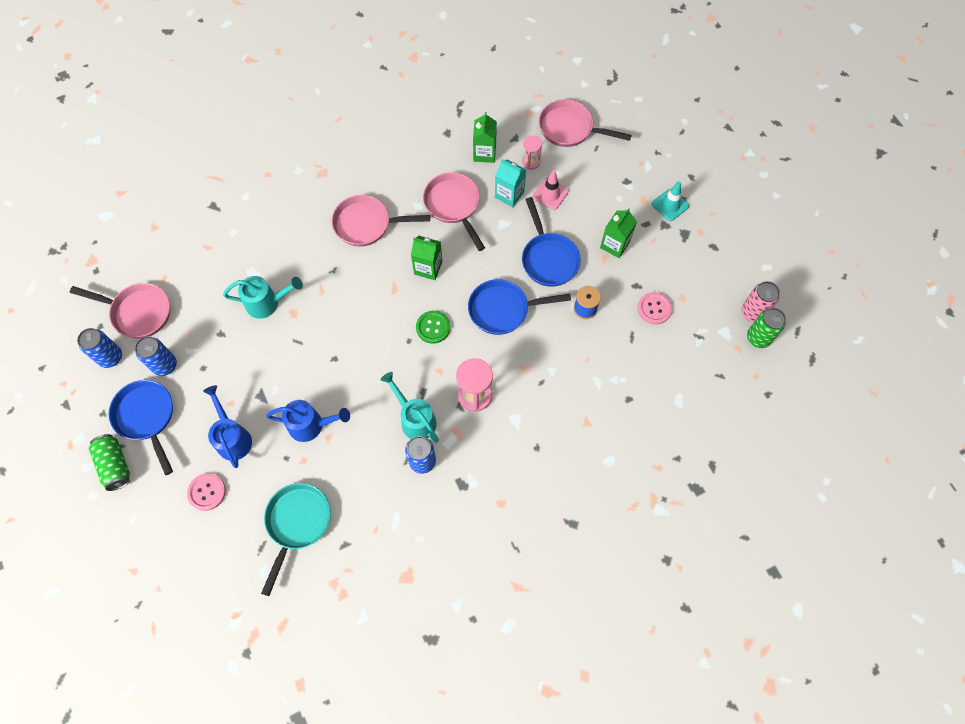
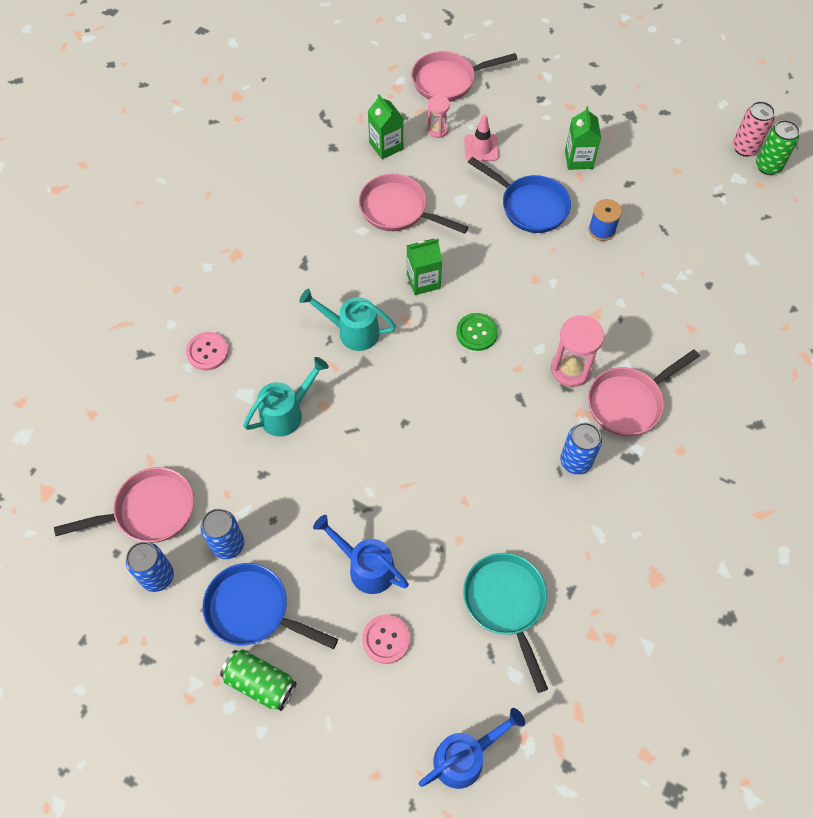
camera: 35 degrees left, 5 degrees down
blue watering can [266,400,350,442] -> blue watering can moved to [419,708,525,789]
pink pan [332,195,430,247] -> pink pan moved to [588,349,700,436]
turquoise watering can [381,372,439,443] -> turquoise watering can moved to [299,289,396,351]
blue pan [468,279,571,335] -> none
turquoise carton [495,159,526,207] -> none
pink button [637,292,672,324] -> pink button moved to [186,332,229,371]
turquoise traffic cone [652,181,689,221] -> none

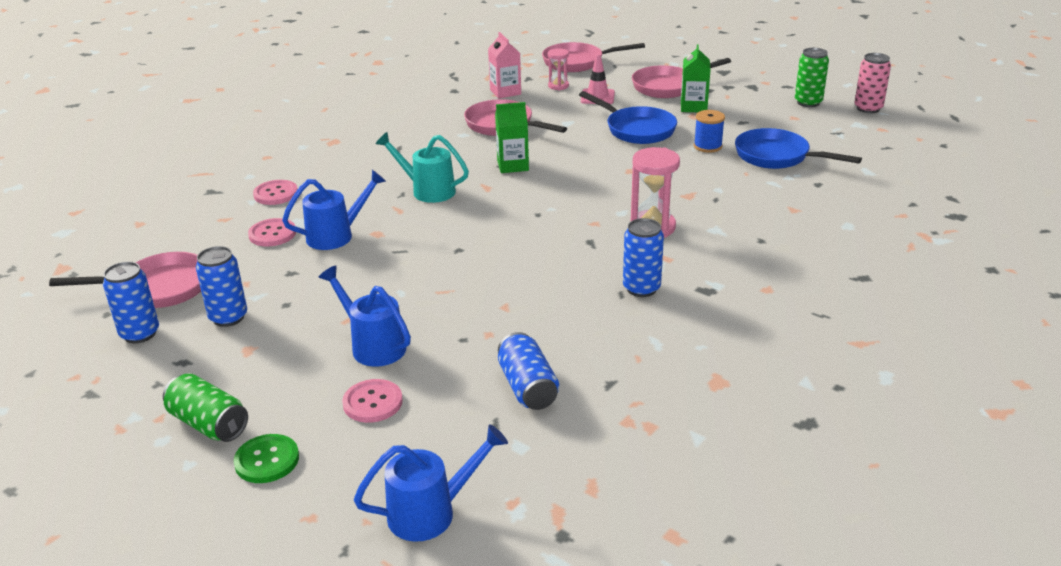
camera: 10 degrees right, 30 degrees down
blue pan [202,563,338,649] -> blue pan moved to [735,128,862,169]
turquoise watering can [243,357,329,437] -> blue watering can [282,170,386,250]
green carton [368,94,403,159] -> pink carton [488,32,521,99]
green button [456,313,498,351] -> green button moved to [234,434,299,483]
turquoise pan [463,553,548,693] -> blue can [498,332,559,410]
pink pan [588,349,700,436] -> pink pan moved to [632,58,731,98]
green can [756,120,800,175] -> green can moved to [795,48,829,107]
none -> pink button [248,218,296,246]

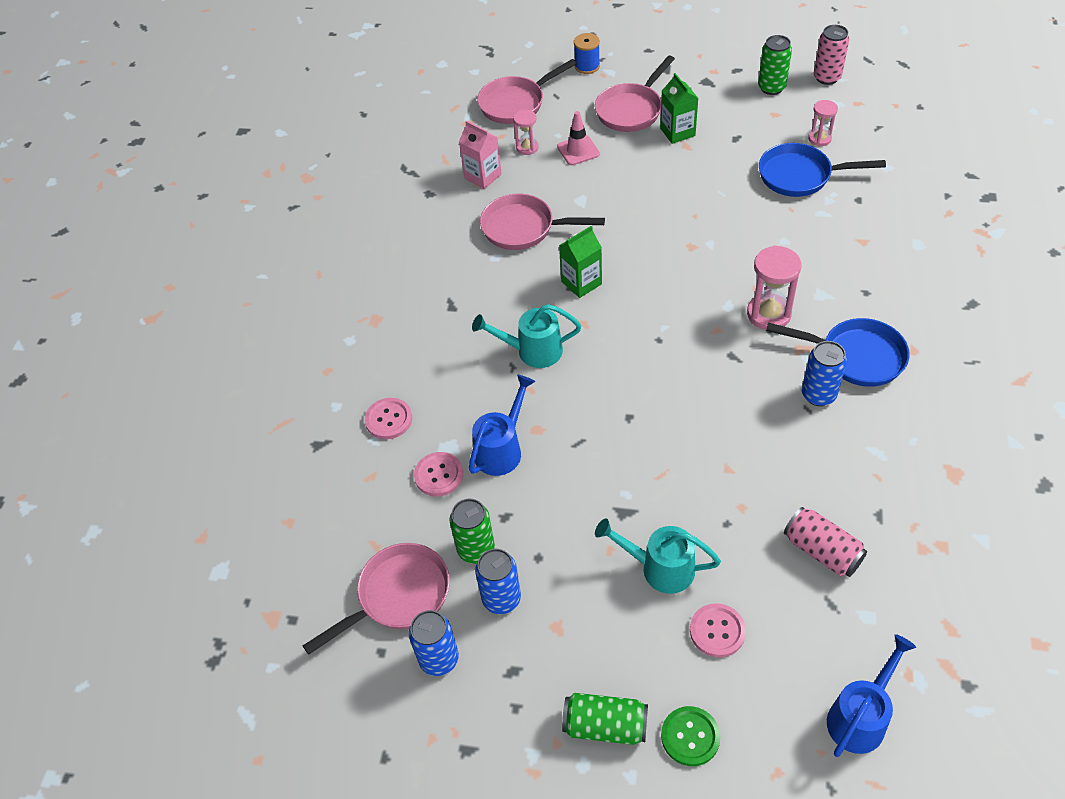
camera: 25 degrees left, 20 degrees up
blue watering can [318,265,411,367] -> turquoise watering can [595,518,721,594]
blue can [498,332,559,410] -> pink can [784,507,867,577]
blue pan [579,91,677,144] -> blue pan moved to [766,318,910,387]
blue spool [694,110,725,153] -> blue spool moved to [574,33,600,74]
none -> green can [450,499,495,564]
none -> pink hourglass [808,100,838,146]

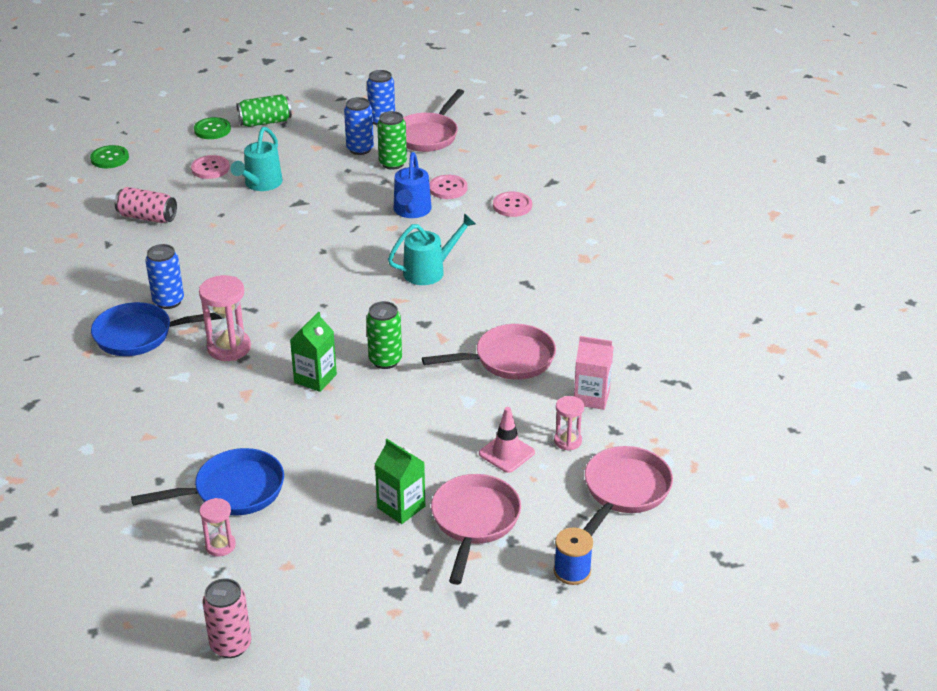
camera: 150 degrees right, 15 degrees down
green carton [559,226,602,298] -> green carton moved to [290,312,337,392]
turquoise watering can [595,518,721,594] -> turquoise watering can turned 120 degrees clockwise [231,127,283,191]
green can [758,35,792,95] -> green can moved to [366,301,402,369]
blue watering can [827,634,916,757] -> green button [90,145,129,168]

